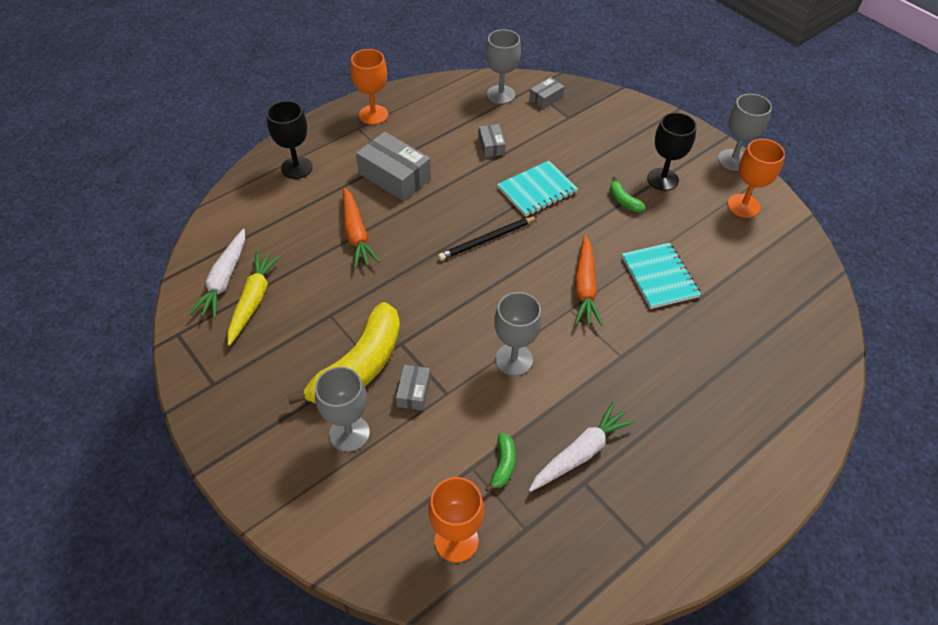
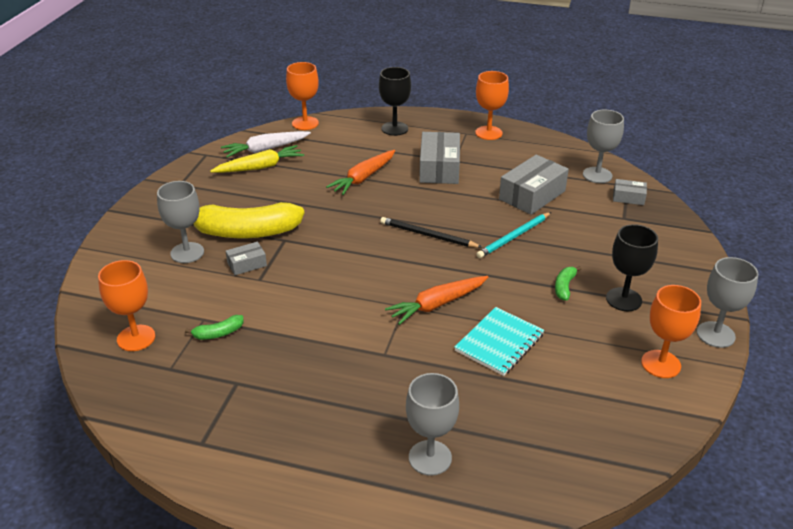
camera: 55 degrees right, 15 degrees down
grey box [478,124,506,157] -> grey box [499,155,569,215], size x1.93
grey goblet [494,292,542,376] -> grey goblet moved to [406,373,459,476]
turquoise notebook [497,161,578,217] -> turquoise pencil [476,212,551,258]
white carrot [529,402,635,492] -> none
none -> orange goblet [286,62,319,130]

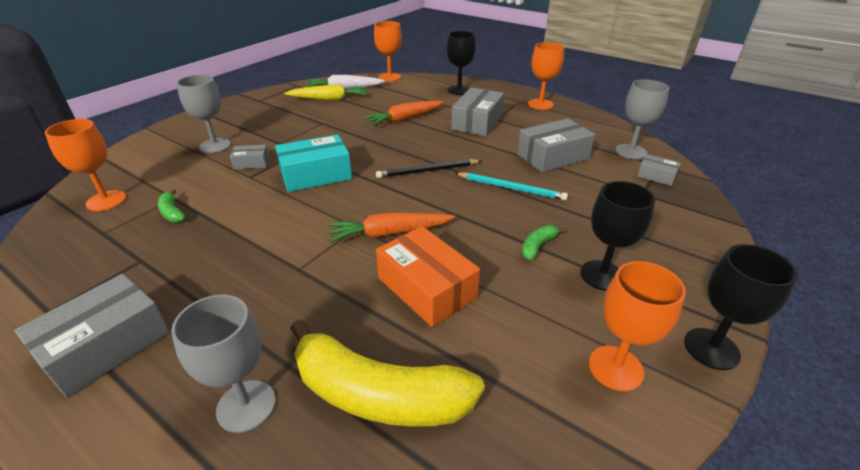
camera: 20 degrees right, 0 degrees up
green banana [185,315,244,340] -> green banana turned 60 degrees clockwise [158,189,185,223]
yellow banana [194,202,304,238] -> yellow banana moved to [290,319,485,427]
black pencil [380,217,482,248] -> black pencil turned 60 degrees counterclockwise [376,159,482,178]
turquoise notebook [454,307,544,376] -> orange box [376,226,480,327]
turquoise pencil [476,212,551,258] -> turquoise pencil turned 135 degrees counterclockwise [455,172,568,200]
grey goblet [697,257,758,348] -> black goblet [684,244,797,370]
none -> grey box [14,274,170,397]
none -> turquoise box [275,134,352,192]

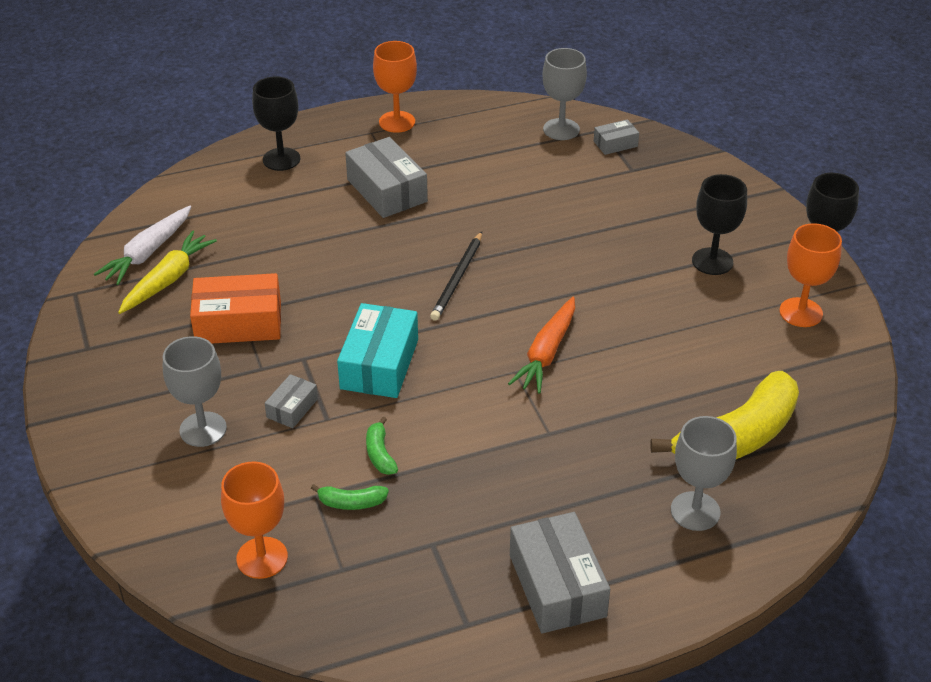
camera: 55 degrees left, 5 degrees up
orange carrot [364,100,444,126] -> none
orange goblet [374,21,402,82] -> none
orange box [376,226,480,327] -> orange box moved to [190,273,281,343]
turquoise pencil [455,172,568,200] -> none
grey box [517,118,595,173] -> none
green banana [522,225,565,260] -> green banana moved to [366,417,398,475]

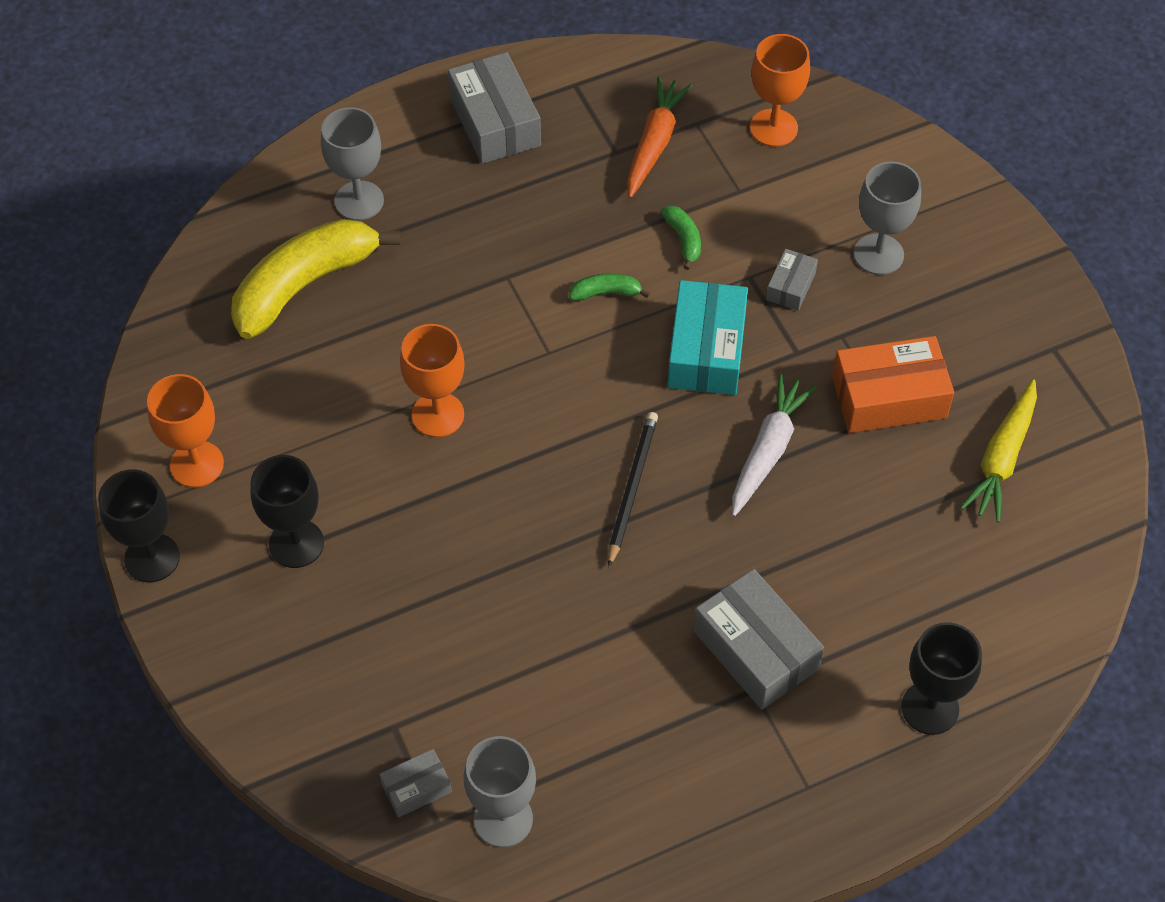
camera: 175 degrees right, 15 degrees up
white carrot [94,206,191,285] -> white carrot moved to [732,374,817,517]
green banana [311,484,389,510] -> green banana moved to [569,273,650,301]
orange goblet [373,41,417,133] -> orange goblet moved to [400,324,465,437]
orange carrot [508,297,575,394] -> orange carrot moved to [627,77,692,198]

